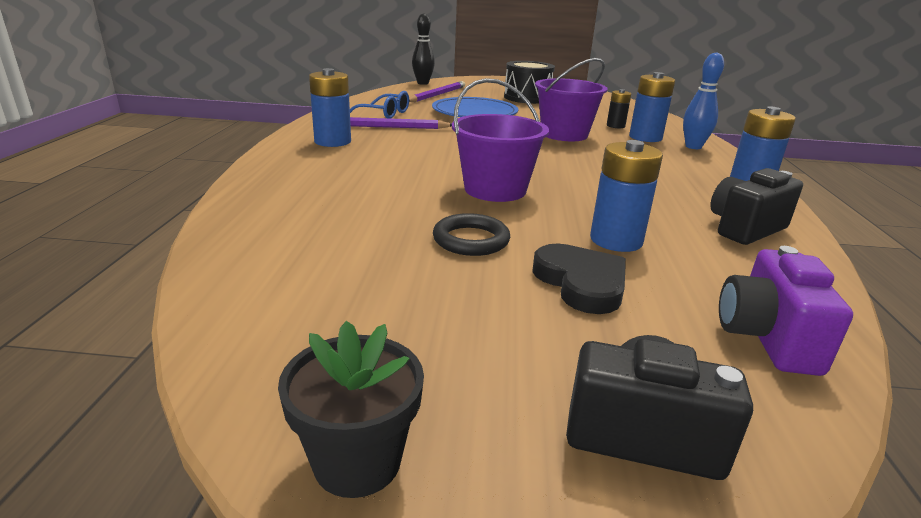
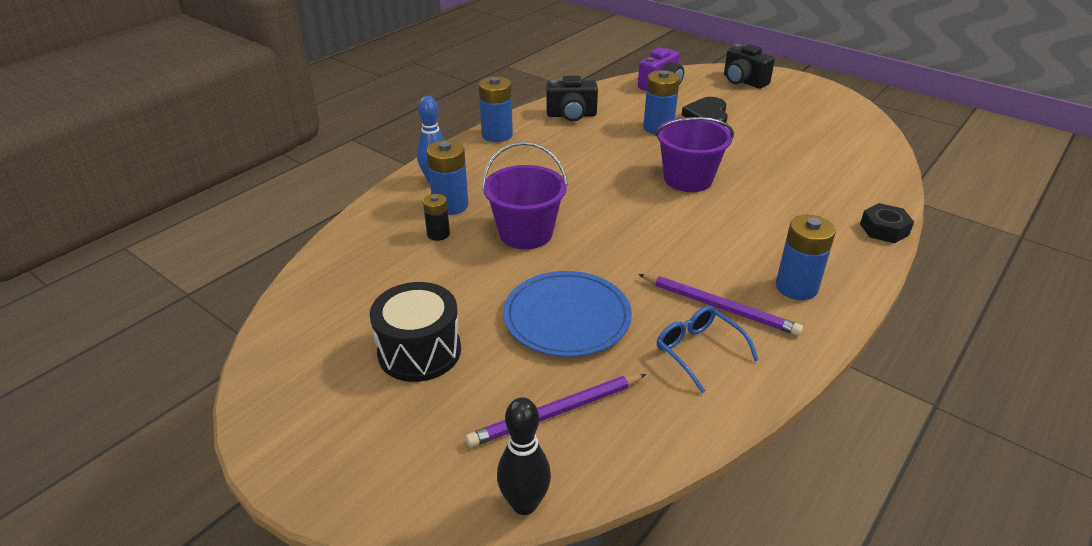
camera: 145 degrees left, 10 degrees up
black flower pot [278,321,424,498] -> none
black ring [433,213,510,256] -> none
none -> black nut [860,203,914,243]

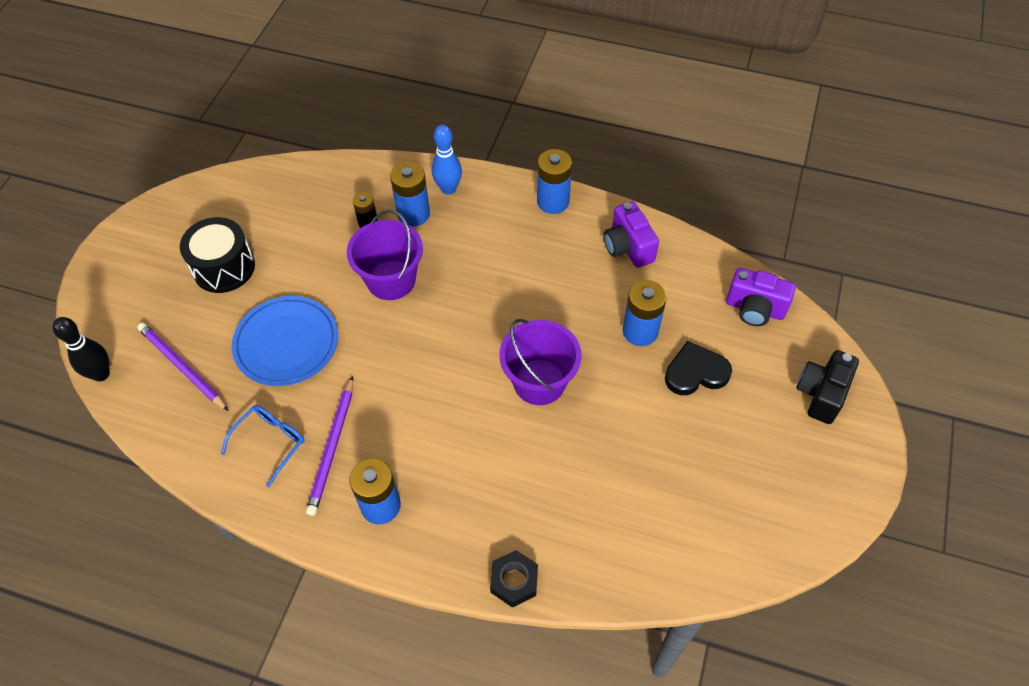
camera: 70 degrees right, 20 degrees up
black camera [546,76,598,121] -> purple camera [603,201,659,268]

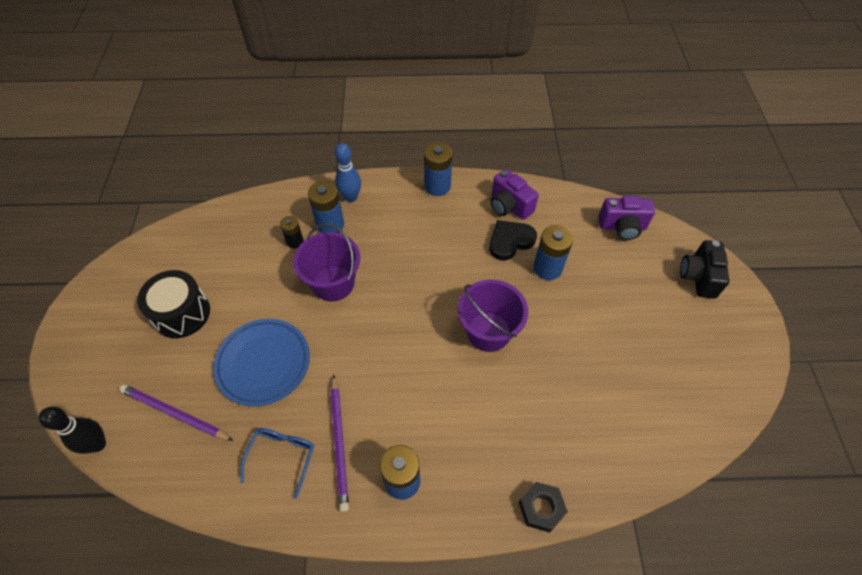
camera: 20 degrees left, 0 degrees up
black heart [665,341,732,395] -> black heart moved to [489,220,537,260]

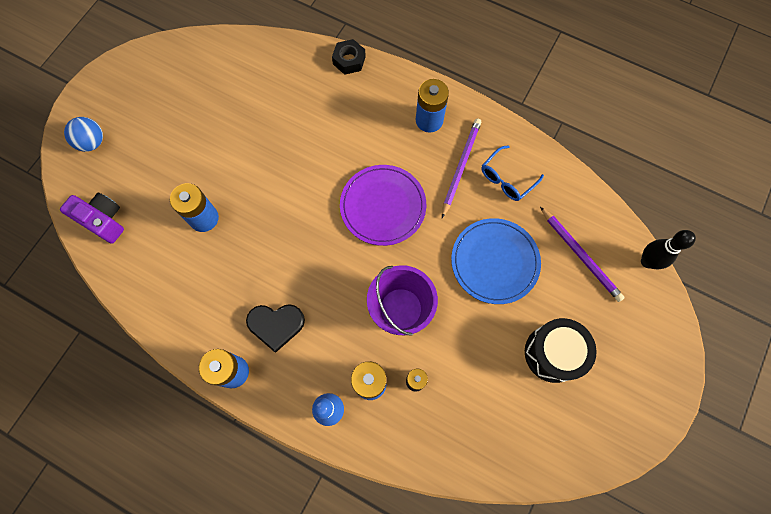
camera: 150 degrees left, 15 degrees up
purple bucket [458,280,528,352] -> none
black heart [489,220,537,260] -> black heart moved to [246,304,305,353]
purple camera [491,169,539,220] -> none
black camera [680,240,729,299] -> blue ball [64,117,103,152]
none -> purple plate [340,165,426,246]

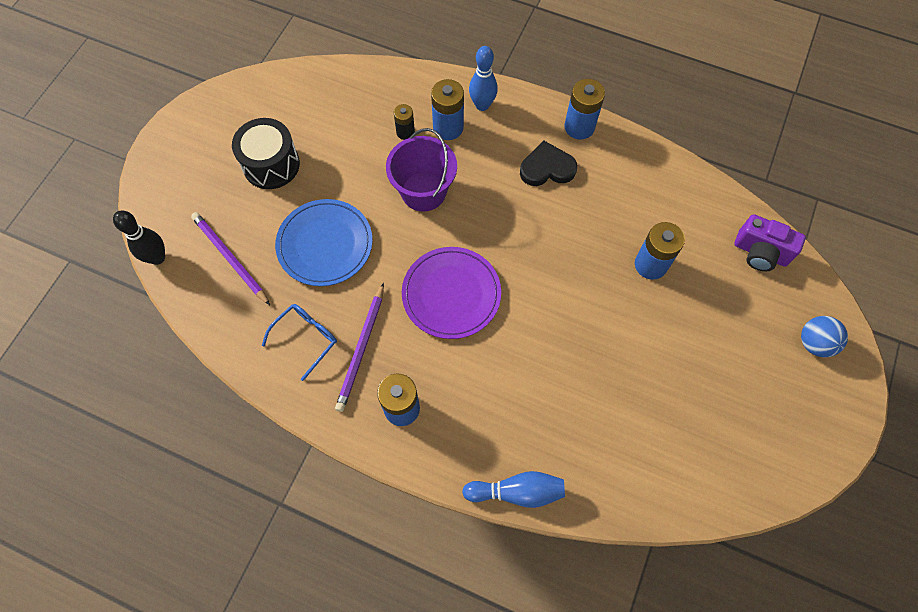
camera: 175 degrees right, 5 degrees down
black nut [332,39,366,75] -> blue bowling pin [462,471,565,508]

